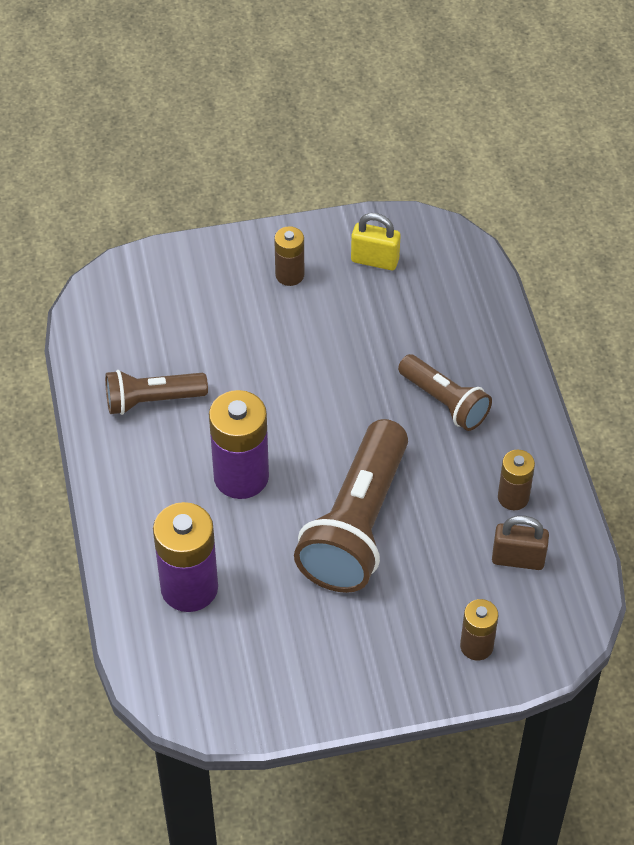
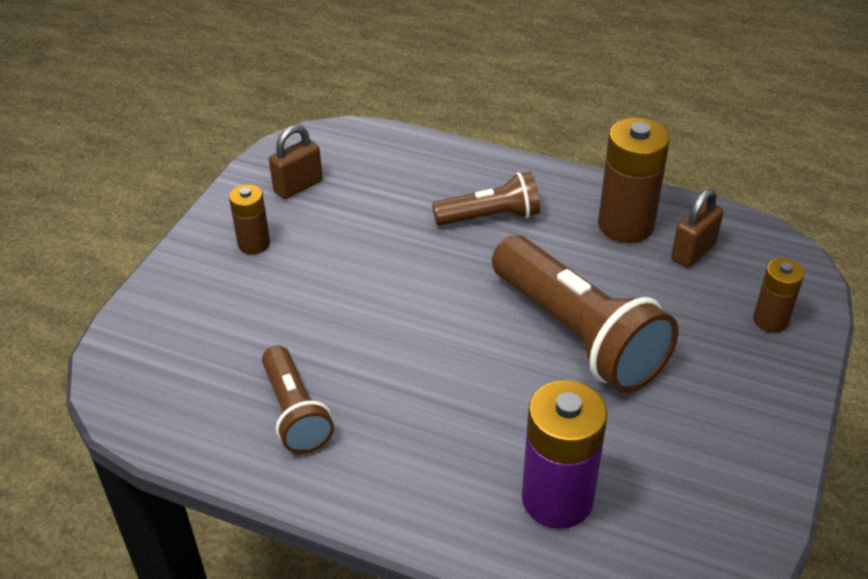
camera: 55 degrees left, 10 degrees down
brown flashlight [105,370,208,415] -> brown flashlight turned 45 degrees counterclockwise [262,345,334,454]
purple battery [209,390,269,499] -> none
yellow padlock [351,213,400,270] -> brown padlock [269,125,323,199]
brown battery [498,450,535,510] -> brown battery [598,118,670,243], size x1.76

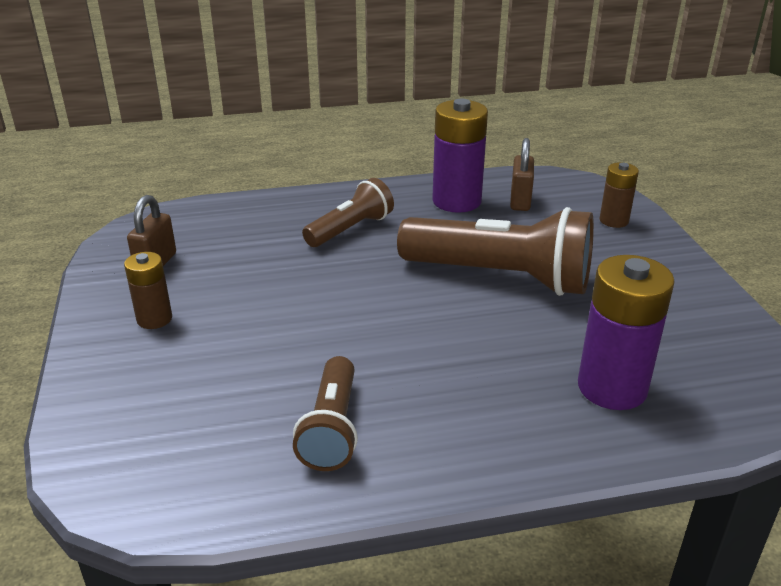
camera: 35 degrees left, 10 degrees down
brown flashlight [262,345,334,454] -> brown flashlight turned 60 degrees clockwise [293,356,358,471]
brown battery [598,118,670,243] -> purple battery [432,99,488,213]

